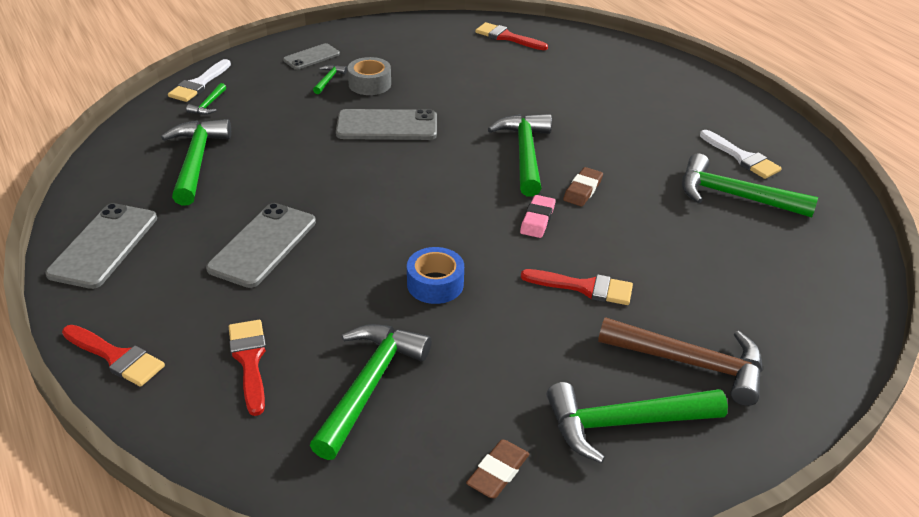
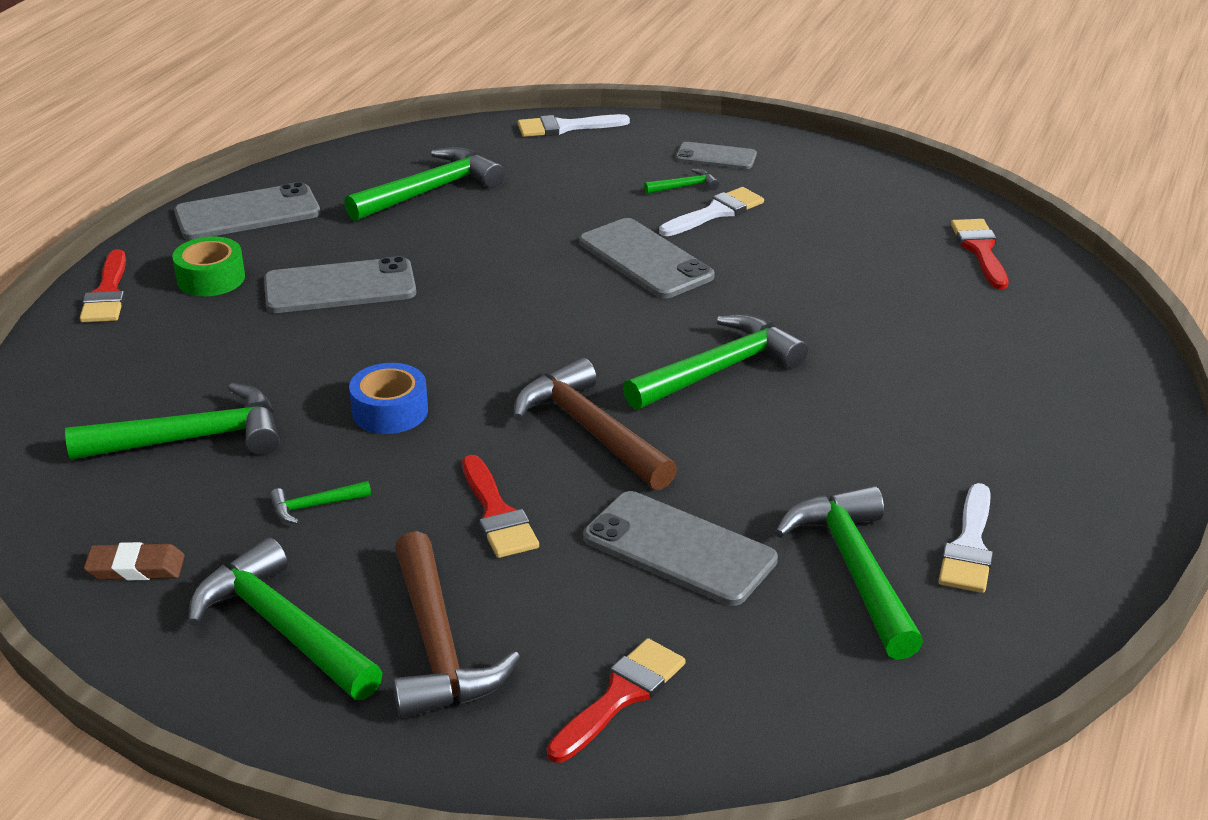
camera: 55 degrees right, 5 degrees down
green hammer [186,83,226,115] -> green hammer moved to [269,481,371,524]
red brush [229,320,266,416] -> red brush moved to [547,638,686,763]
grey tape [348,57,391,95] -> white brush [659,187,764,236]
pink eraser [520,195,555,238] -> brown hammer [513,358,677,490]
brown eraser [563,167,603,207] -> none
none -> green tape [172,236,245,296]
none -> grey phone [583,491,778,606]

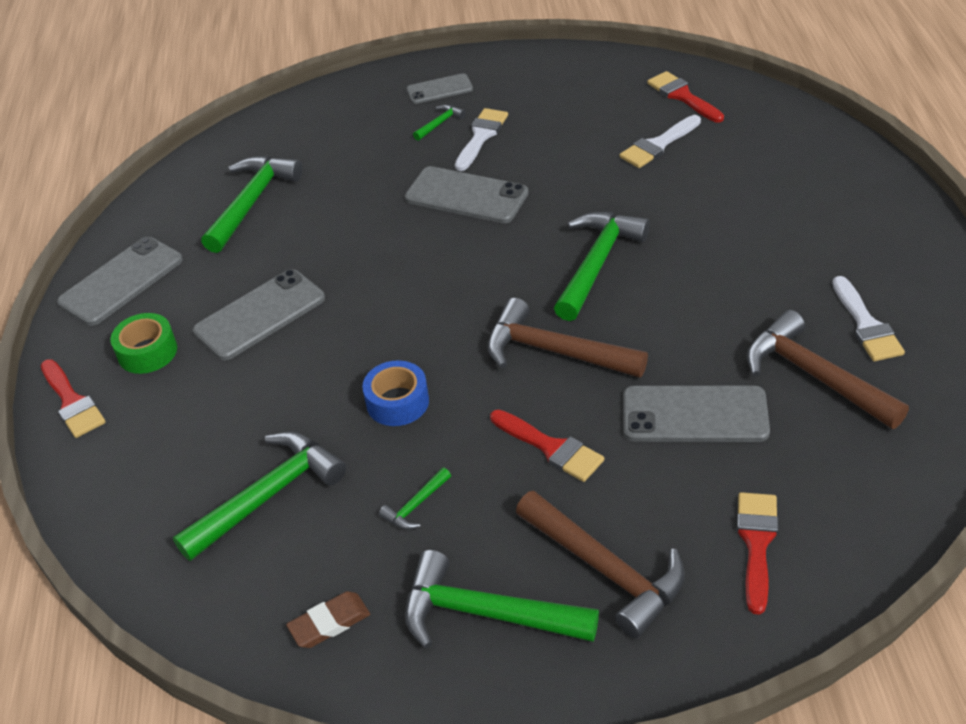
camera: 25 degrees left, 10 degrees up
white brush [518,114,630,137] -> white brush moved to [620,115,701,168]
green hammer [775,486,923,660] -> brown hammer [747,310,909,429]

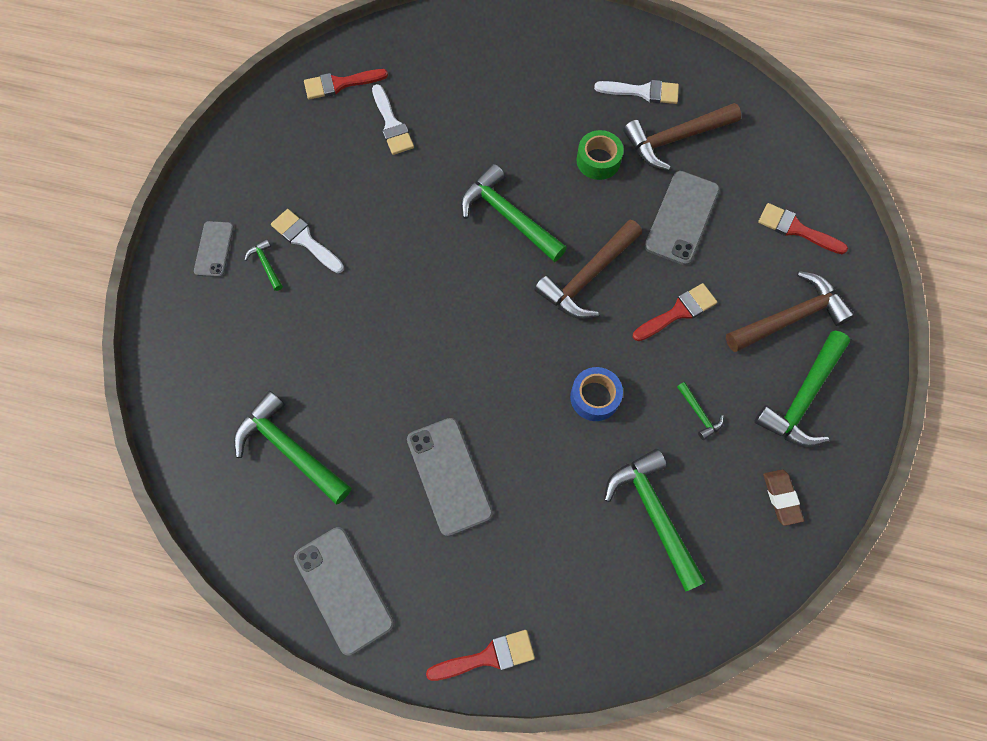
camera: 75 degrees left, 25 degrees up
green tape [110,313,177,374] -> green tape moved to [577,130,624,180]
grey phone [405,166,529,223] -> none

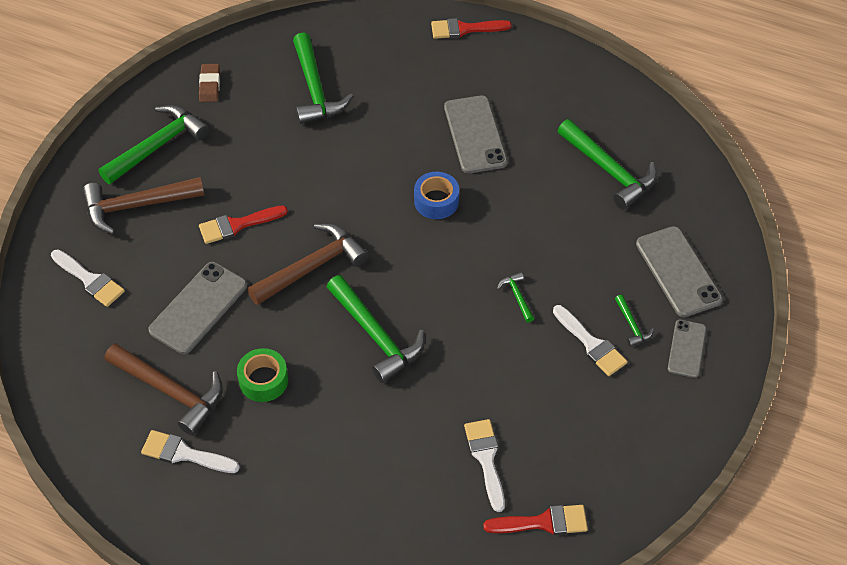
camera: 170 degrees left, 15 degrees down
grey phone [294,527,394,655] -> grey phone moved to [636,226,723,317]
blue tape [570,367,623,421] -> blue tape moved to [414,172,459,219]
brown hammer [623,103,741,170] -> brown hammer turned 45 degrees clockwise [105,343,223,436]
green hammer [677,382,724,440] -> green hammer moved to [497,272,534,323]
red brush [758,203,848,254] -> white brush [51,249,125,307]

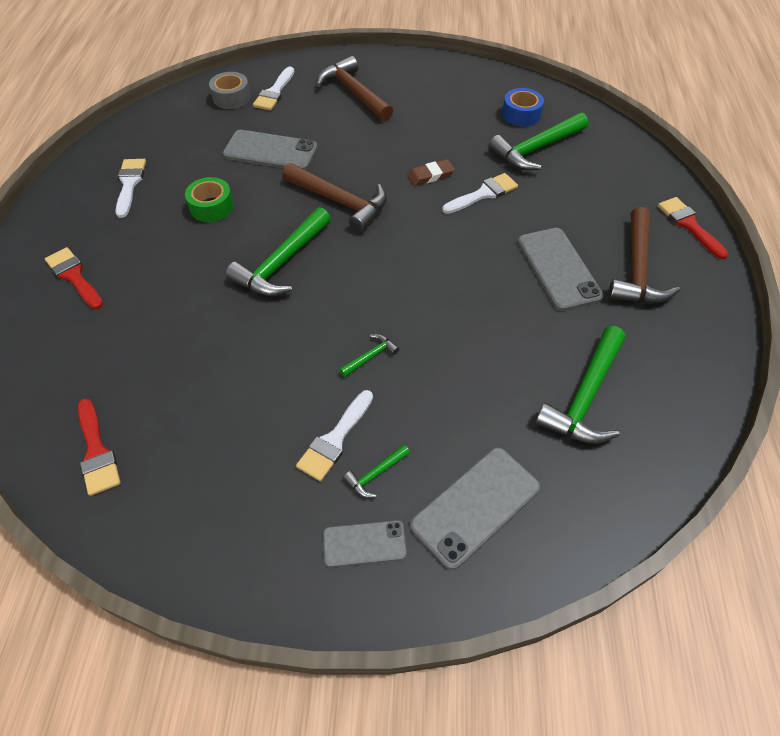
camera: 70 degrees right, 0 degrees up
green hammer [99,105,210,184] -> none
brown hammer [105,343,223,436] -> brown hammer moved to [608,207,680,303]
brown eraser [199,64,220,102] -> brown eraser moved to [407,159,455,186]
red brush [199,205,288,244] -> red brush moved to [45,247,103,309]
blue tape [414,172,459,219] -> blue tape moved to [502,88,544,126]
grey phone [444,95,508,173] -> grey phone turned 75 degrees counterclockwise [518,228,603,311]
white brush [464,419,505,512] -> white brush moved to [442,173,518,214]
none -> grey tape [209,72,250,109]

